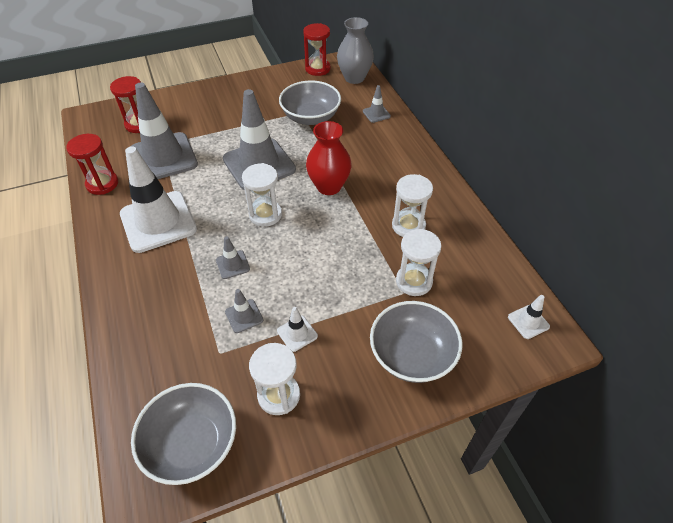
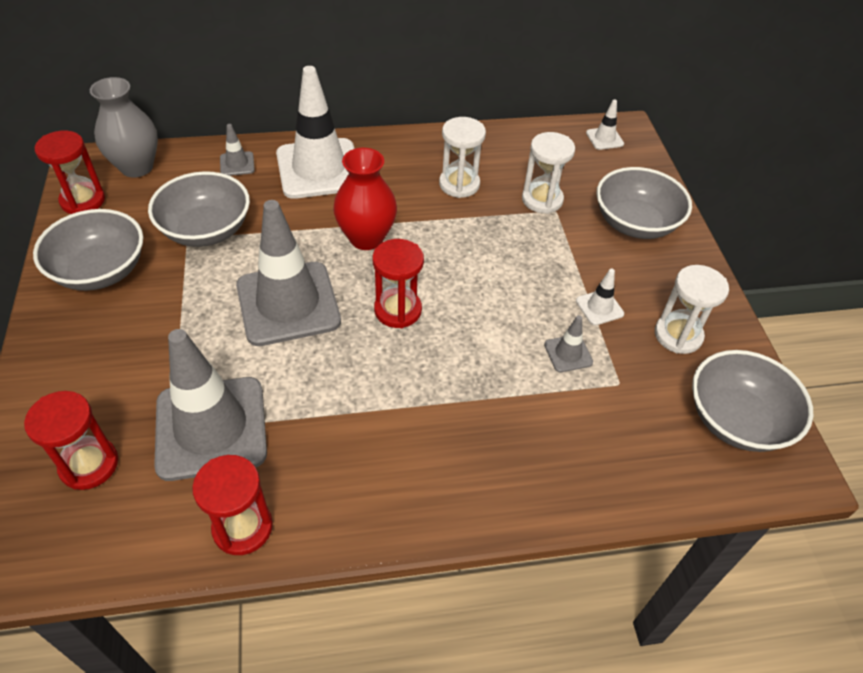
camera: 80 degrees left, 0 degrees up
white traffic cone [120,146,197,253] -> white traffic cone moved to [276,66,355,199]
grey traffic cone [216,236,250,279] -> none
white hourglass [242,163,282,227] -> red hourglass [372,239,424,328]
none -> grey bowl [33,209,143,291]

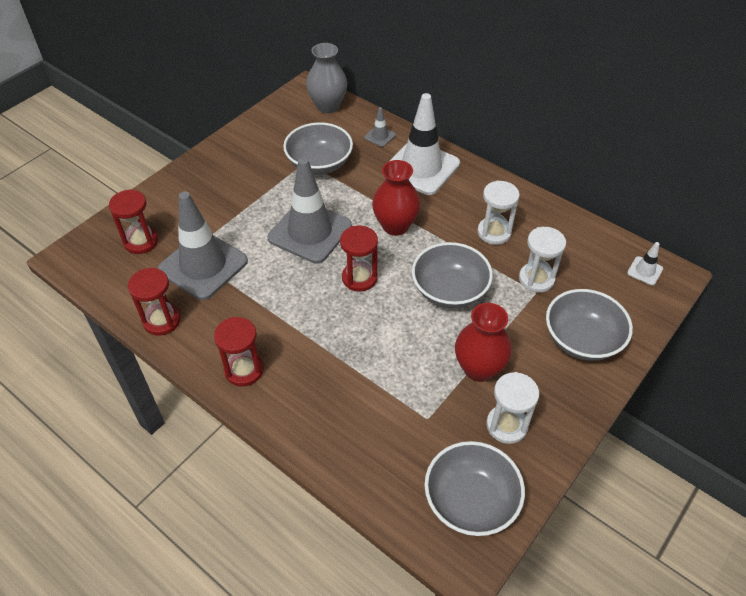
camera: 50 degrees right, 0 degrees up
grey bowl [33,209,143,291] -> grey bowl moved to [412,242,493,308]
red hourglass [35,130,105,214] -> red hourglass moved to [214,317,264,387]
grey traffic cone [544,315,593,372] -> none
white traffic cone [576,269,624,325] -> red vase [455,303,512,382]

